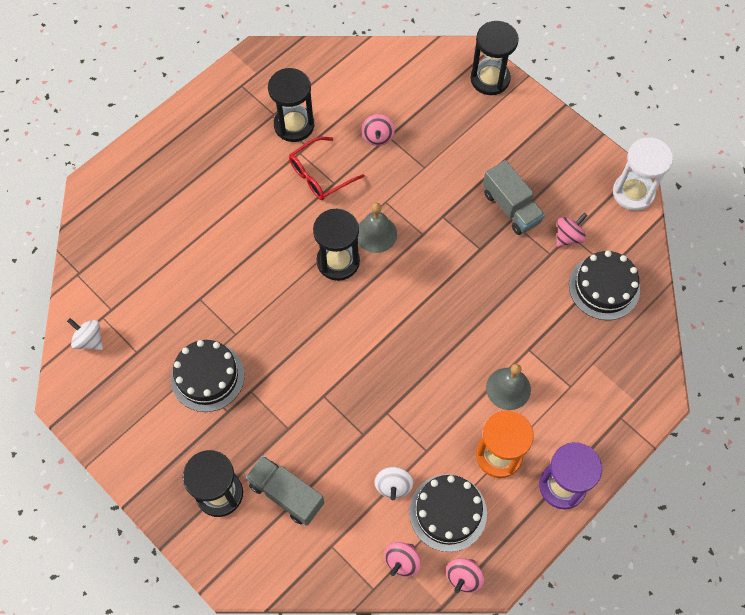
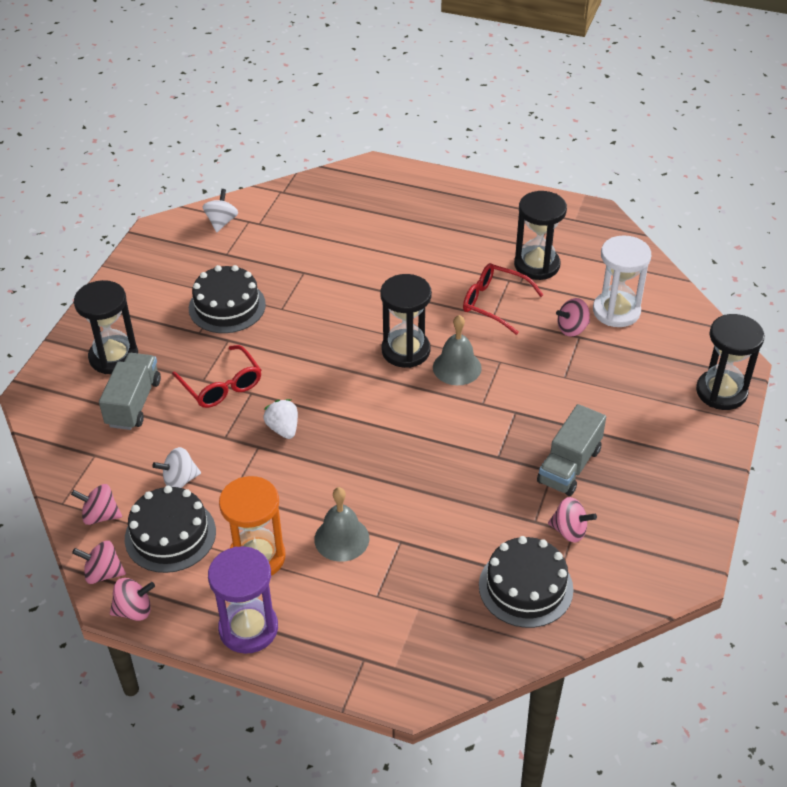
camera: 65 degrees right, 20 degrees down
white hourglass [613,137,673,211] -> white hourglass moved to [593,235,651,327]
none -> pink spinning top [110,578,155,621]
none -> red glasses [172,345,261,408]
none -> white strawberry [263,399,298,439]

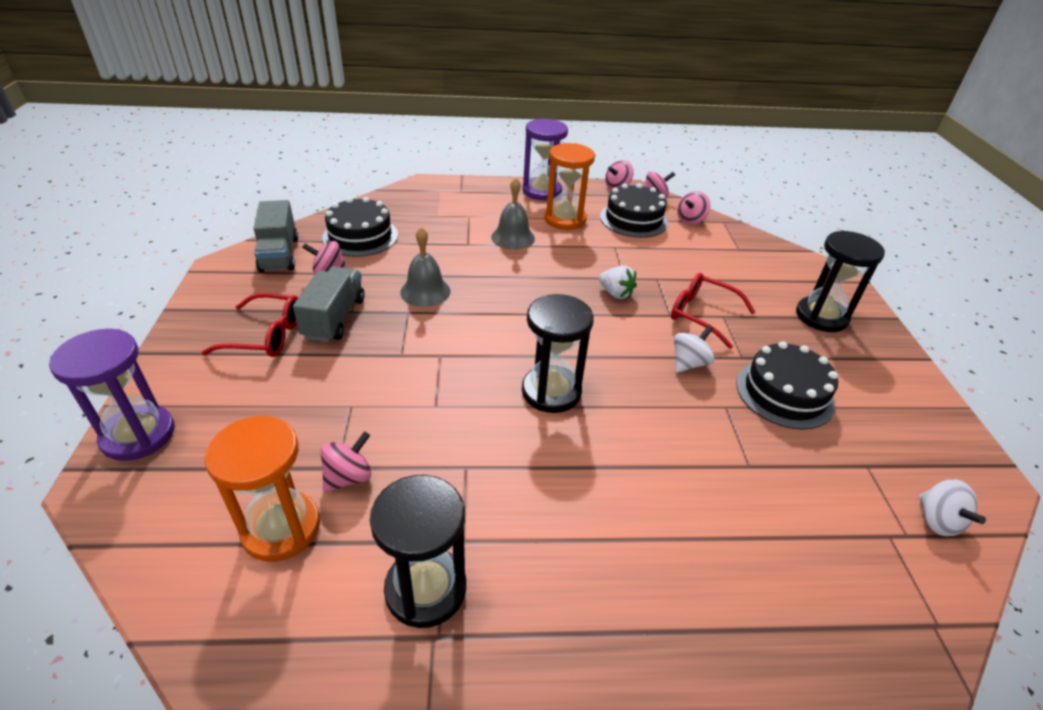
camera: 155 degrees right, 5 degrees down
pink spinning top [71,484,122,525] -> pink spinning top turned 150 degrees clockwise [677,191,711,225]
grey truck [99,353,161,430] -> grey truck moved to [253,200,298,273]
white spinning top [152,447,201,488] -> white spinning top moved to [674,325,715,373]
grey bell [433,315,482,385] -> grey bell moved to [400,227,451,307]
red glasses [463,263,544,335] -> red glasses moved to [201,293,298,357]
white hourglass [593,235,651,327] -> orange hourglass [204,416,320,561]
black hourglass [696,314,764,410] -> purple hourglass [49,329,174,461]

